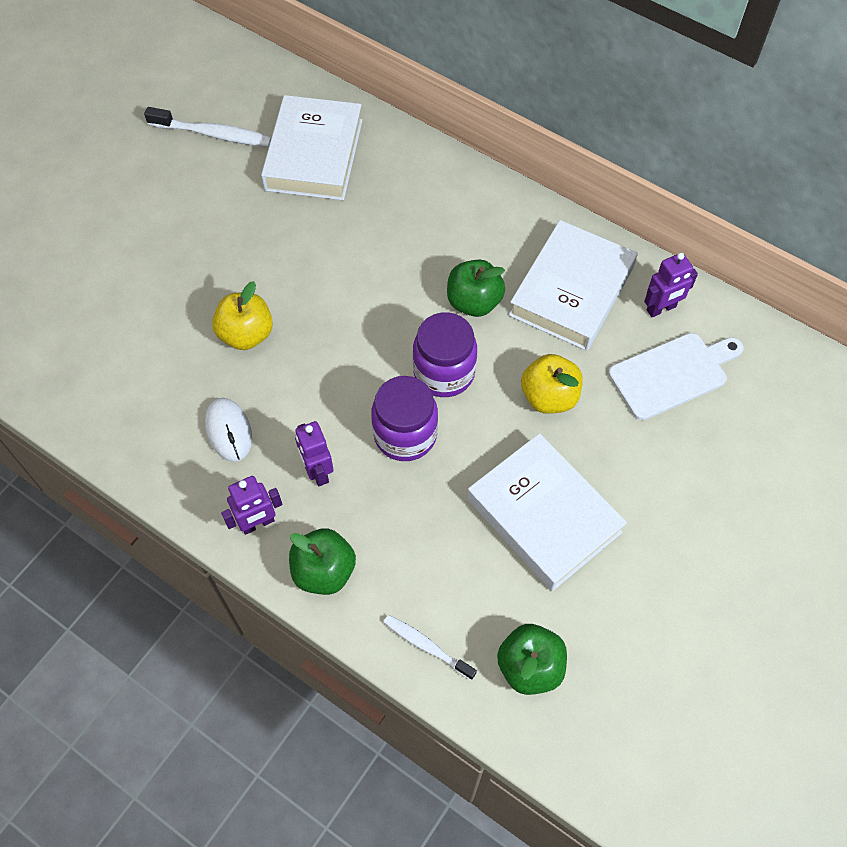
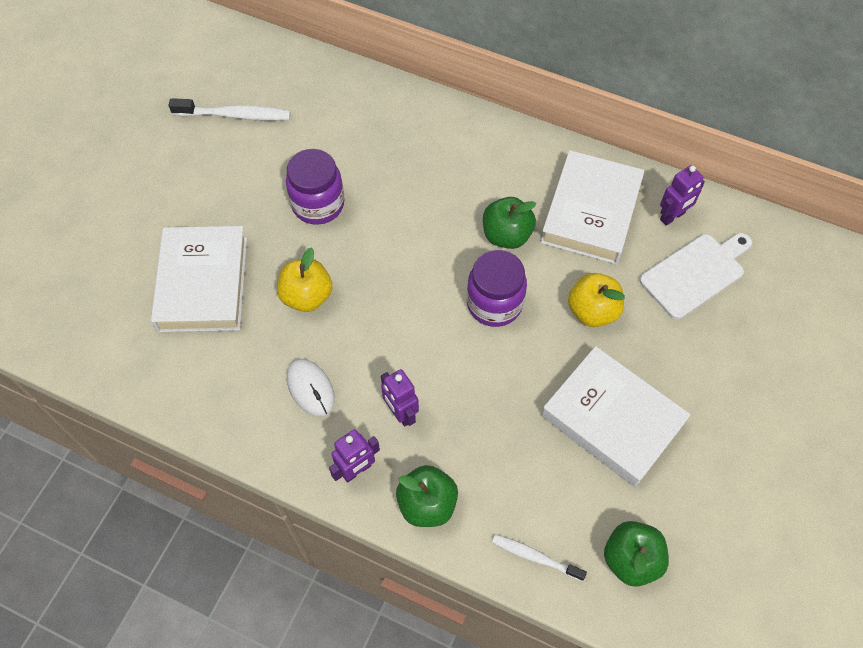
camera: 10 degrees left, 0 degrees up
white book [261,95,363,200] -> white book moved to [151,226,247,332]
purple jar [371,376,438,461] -> purple jar moved to [286,149,344,225]

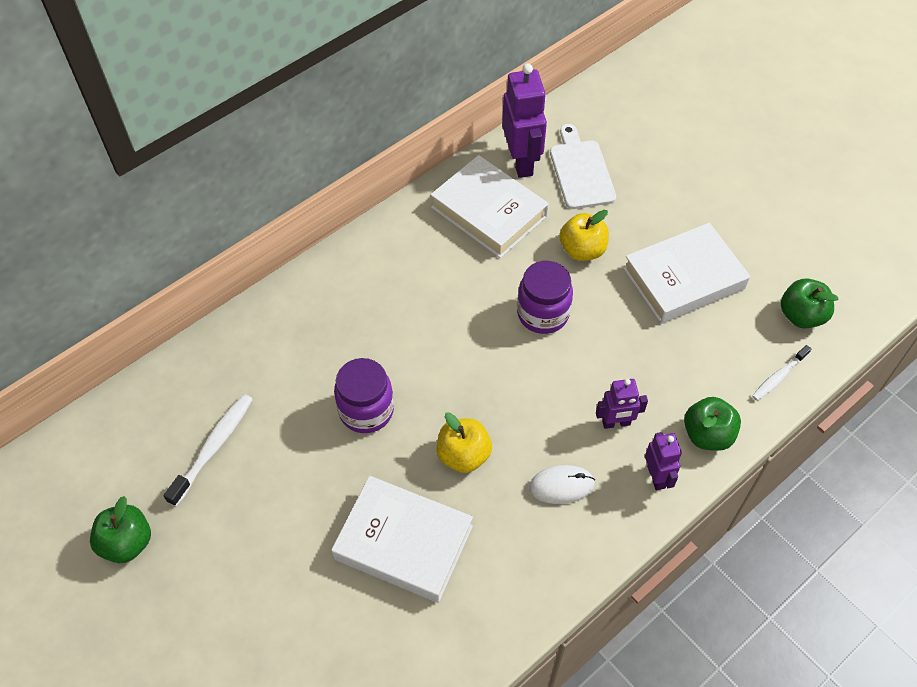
camera: 65 degrees left, 5 degrees down
green apple [483,197,536,249] -> green apple moved to [90,496,151,563]
purple robot [660,165,705,226] -> purple robot [502,63,547,178], size x1.77

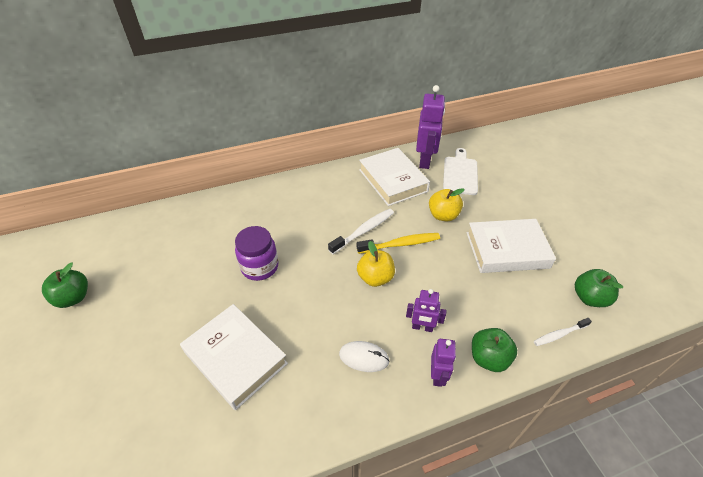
camera: 20 degrees right, 10 degrees down
white toothbrush [164,394,253,506] -> white toothbrush moved to [328,209,394,254]
yellow apple [436,413,492,473] -> yellow apple moved to [357,241,395,287]
purple jar [517,261,573,334] -> yellow toothbrush [357,233,440,254]

